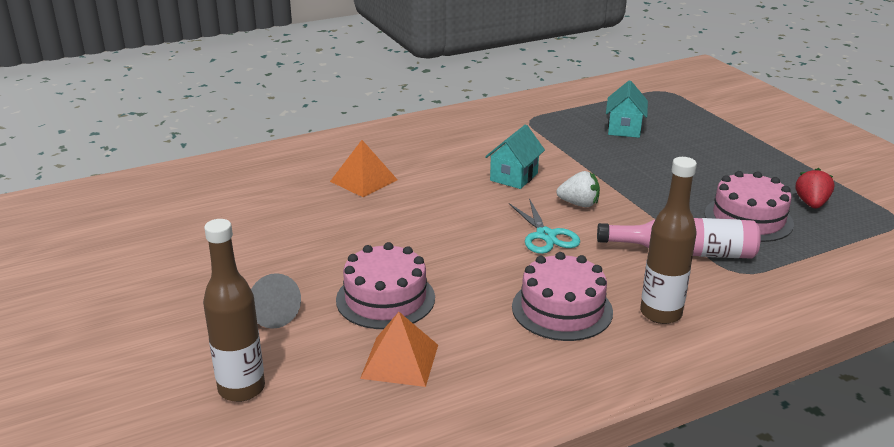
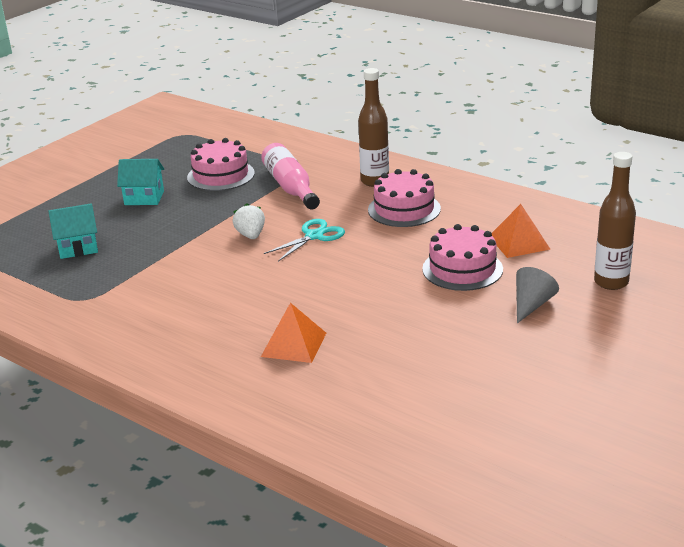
camera: 115 degrees left, 0 degrees up
turquoise house [485,124,545,189] -> turquoise house moved to [117,159,164,205]
red strawberry [795,168,834,208] -> none

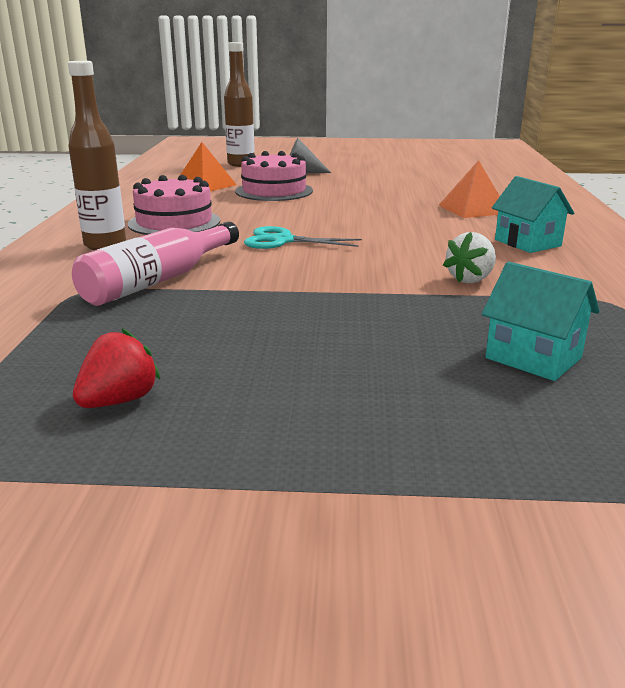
camera: 125 degrees left, 5 degrees down
turquoise house [117,159,164,205] -> turquoise house moved to [492,176,574,253]
pink cake [187,138,255,191] -> none
white strawberry [233,203,265,239] -> white strawberry moved to [443,232,496,283]
none -> red strawberry [73,329,161,408]

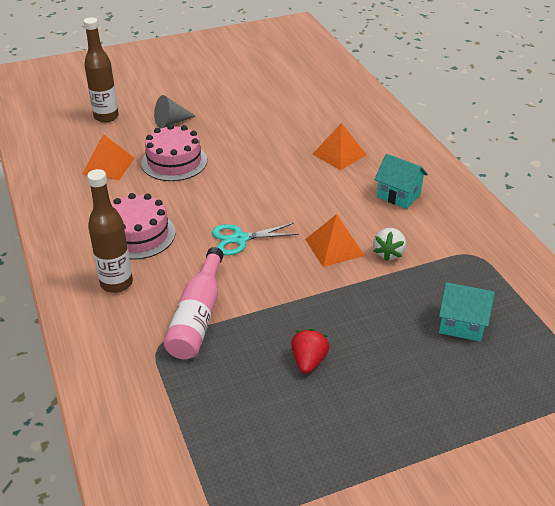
camera: 25 degrees left, 15 degrees up
red strawberry [73,329,161,408] -> red strawberry moved to [291,329,329,374]
none -> orange pyramid [305,214,364,267]

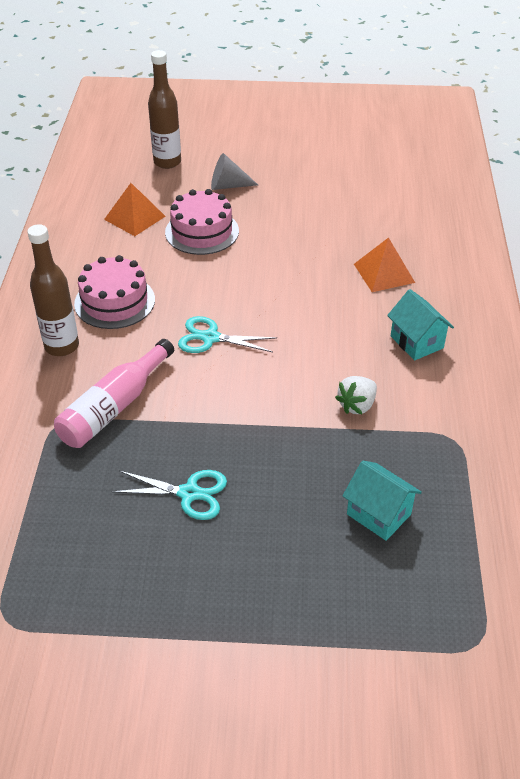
camera: 25 degrees right, 5 degrees up
red strawberry [291,329,329,374] -> turquoise scissors [111,470,227,520]
orange pyramid [305,214,364,267] -> none

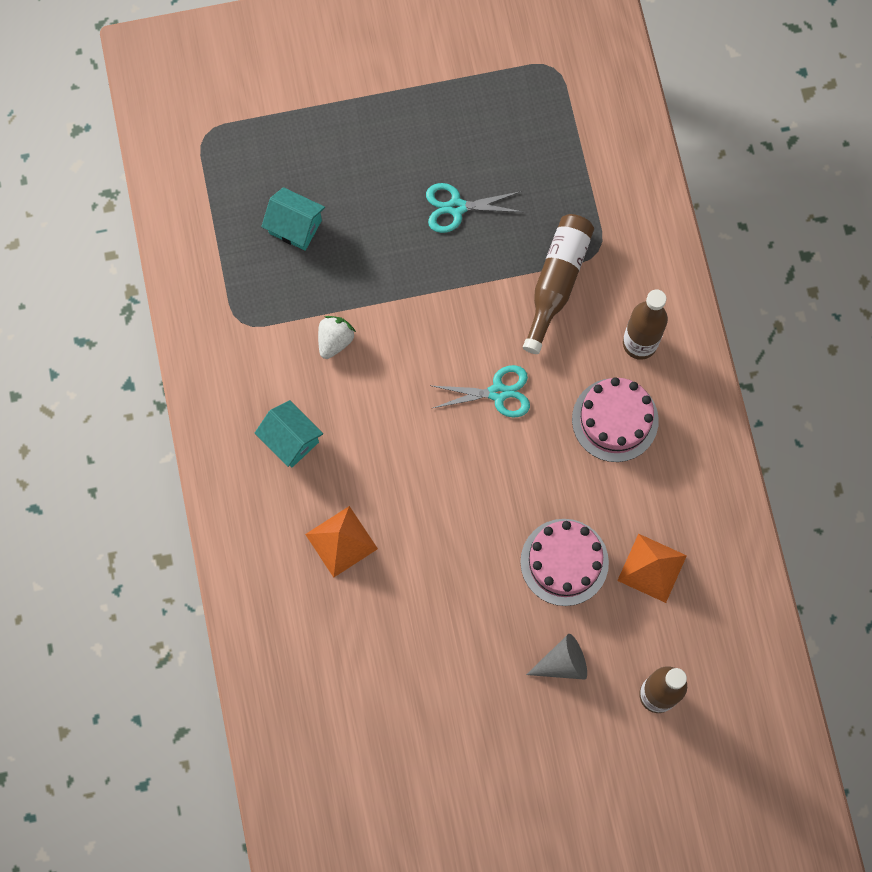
camera: 165 degrees right, 30 degrees up
pink bottle [54,339,174,448] -> brown bottle [523,214,594,354]

